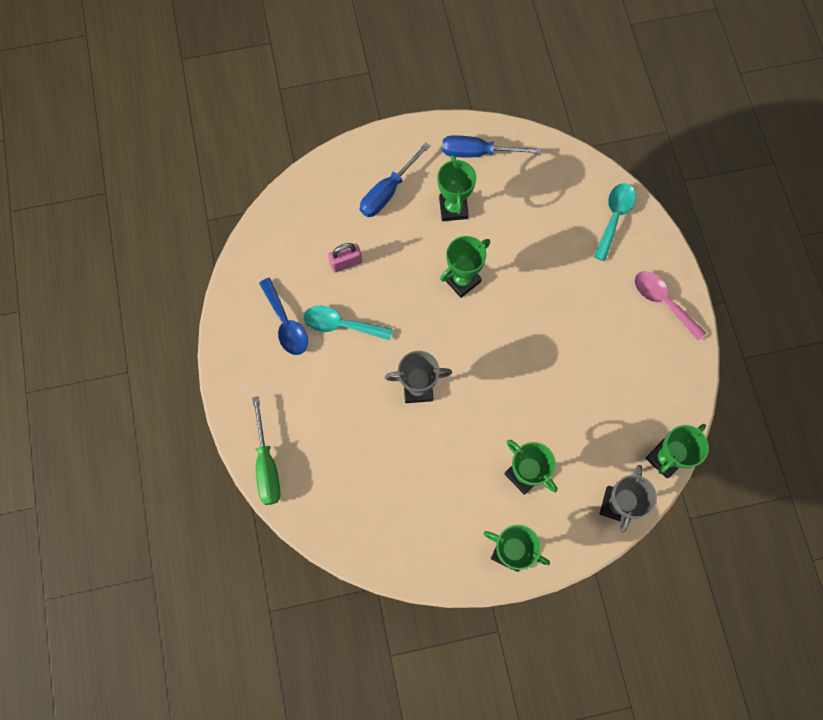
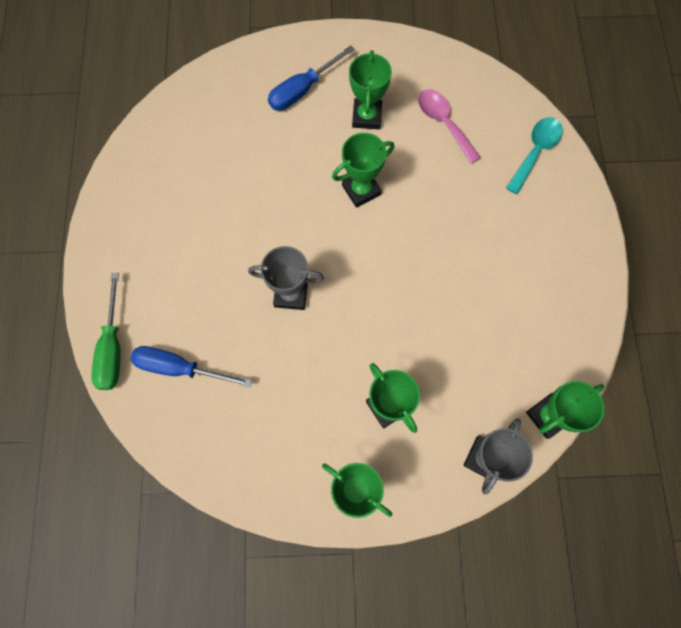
camera: 10 degrees right, 0 degrees up
blue spoon [259,278,308,355] -> none
turquoise spoon [303,305,393,340] -> none
pink padlock [328,243,362,273] -> none
blue screwdriver [442,135,541,158] -> blue screwdriver moved to [131,346,252,388]
pink spoon [634,271,706,341] -> pink spoon moved to [418,89,481,164]

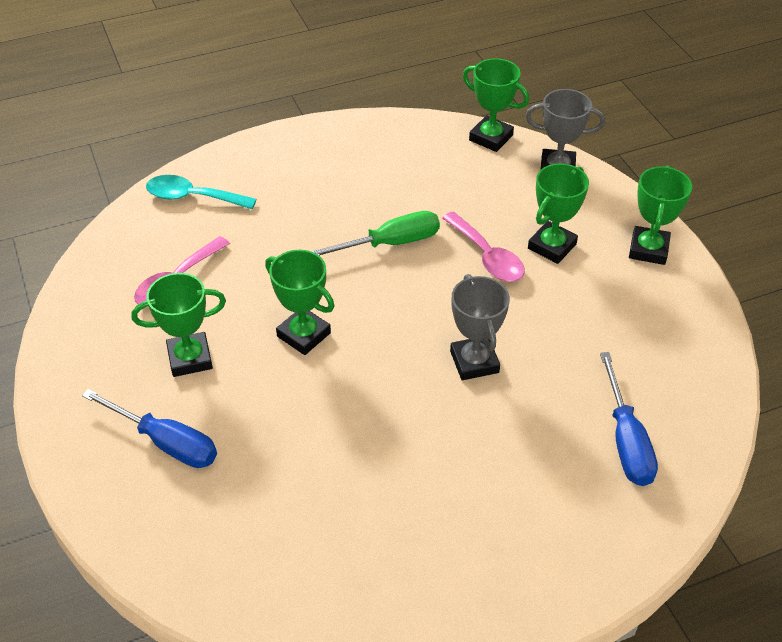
camera: 110 degrees left, 25 degrees down
green screwdriver [91,273,120,390] -> green screwdriver moved to [311,211,440,256]
none -> pink spoon [442,211,525,282]

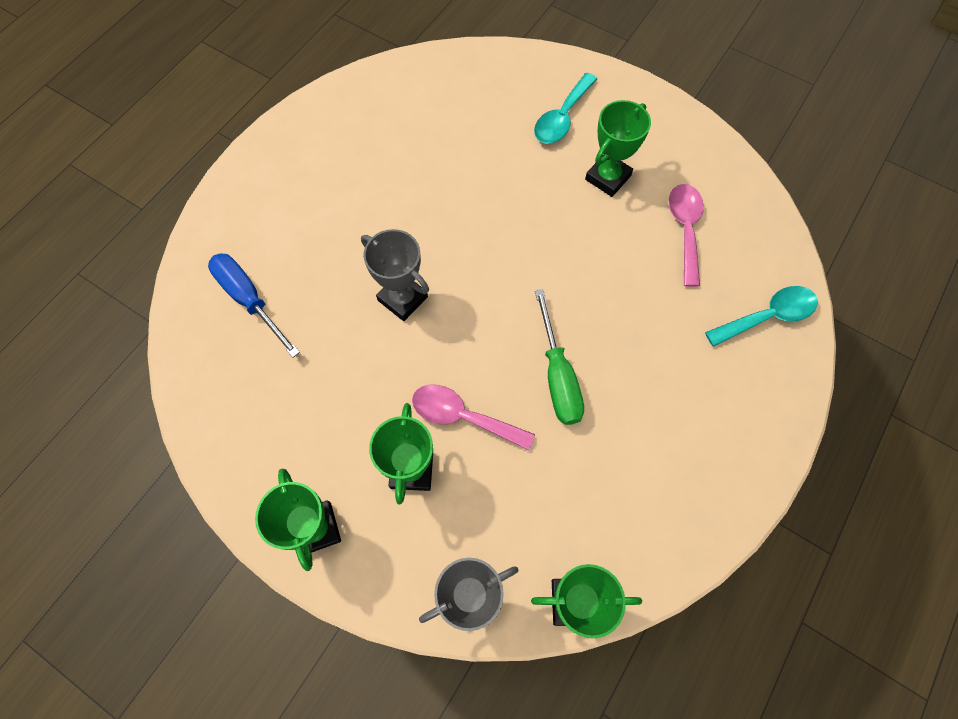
camera: 145 degrees right, 20 degrees up
blue screwdriver [82,389,217,468] -> turquoise spoon [534,73,597,144]
green trophy [265,250,334,355] -> none
green screwdriver [311,211,440,256] -> green screwdriver turned 45 degrees counterclockwise [535,289,584,425]

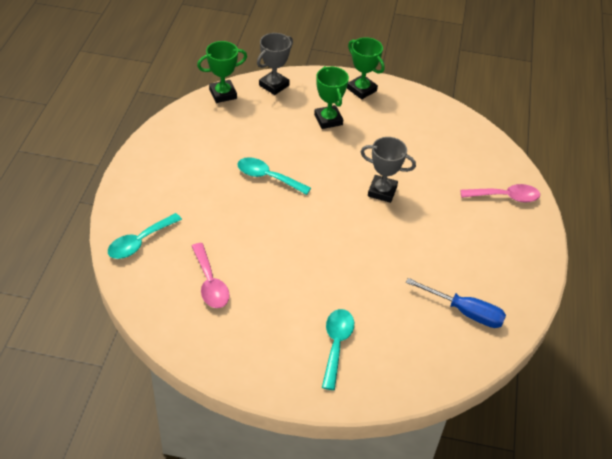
camera: 155 degrees right, 20 degrees down
blue screwdriver [208,253,300,358] -> blue screwdriver moved to [406,278,506,328]
pink spoon [412,384,535,450] -> pink spoon moved to [460,184,540,203]
green screwdriver [535,289,584,425] -> turquoise spoon [237,157,311,195]
green trophy [585,100,651,197] -> none

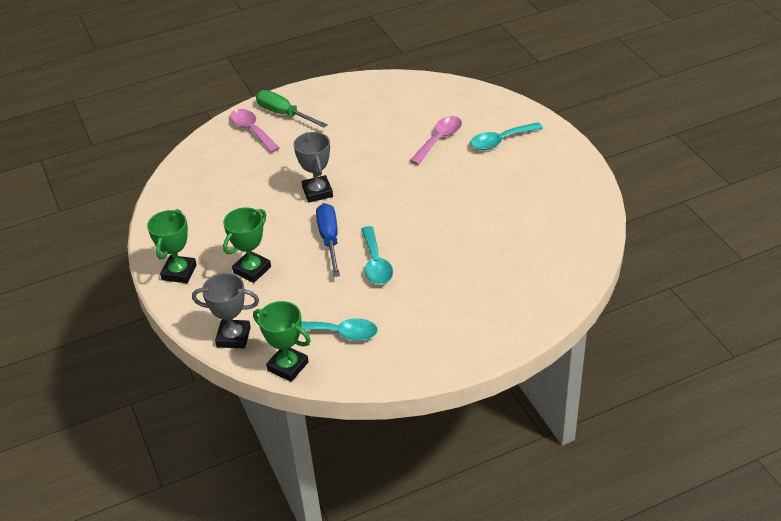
camera: 120 degrees left, 5 degrees down
turquoise spoon [108,213,182,259] -> turquoise spoon moved to [301,318,378,341]
pink spoon [192,243,230,308] -> pink spoon moved to [410,116,462,165]
blue screwdriver [406,278,506,328] -> blue screwdriver moved to [316,203,340,277]
none -> green screwdriver [256,90,328,128]

